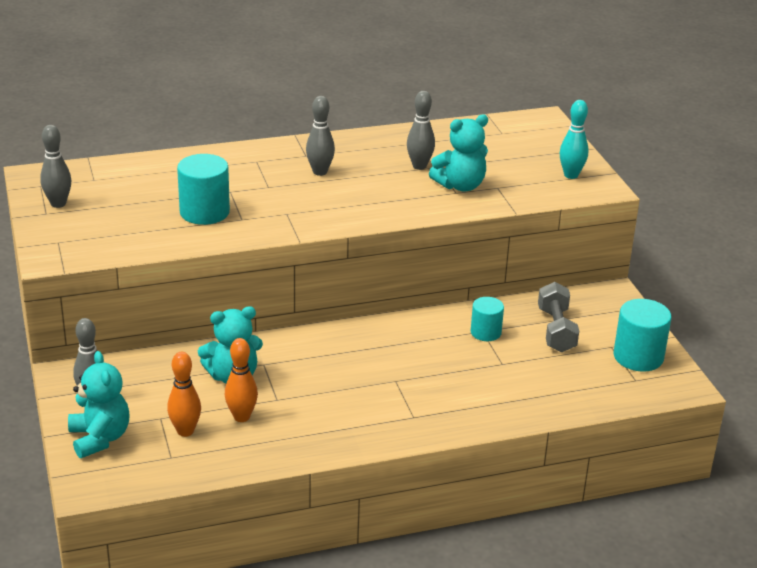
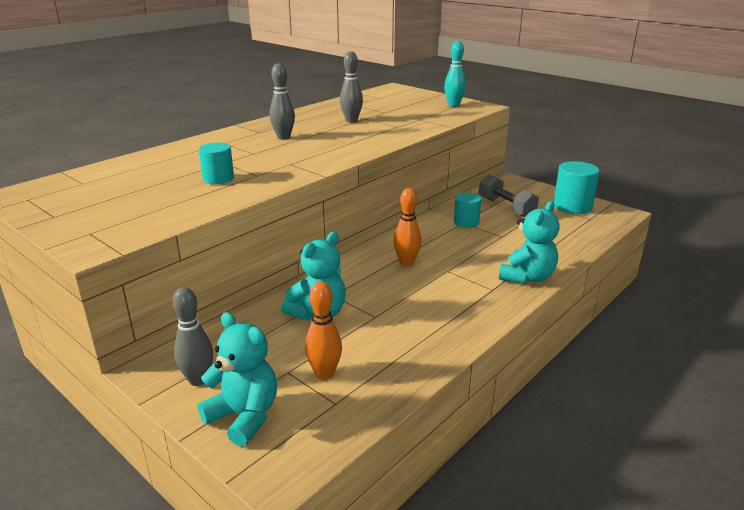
camera: 30 degrees left, 5 degrees down
grey bowling pin [40,125,71,208] -> none
turquoise cylinder [177,154,230,225] -> turquoise cylinder [199,142,234,184], size x0.63
orange bowling pin [225,338,258,422] -> orange bowling pin moved to [393,188,422,267]
turquoise teddy bear [429,114,488,192] -> turquoise teddy bear moved to [499,201,560,284]

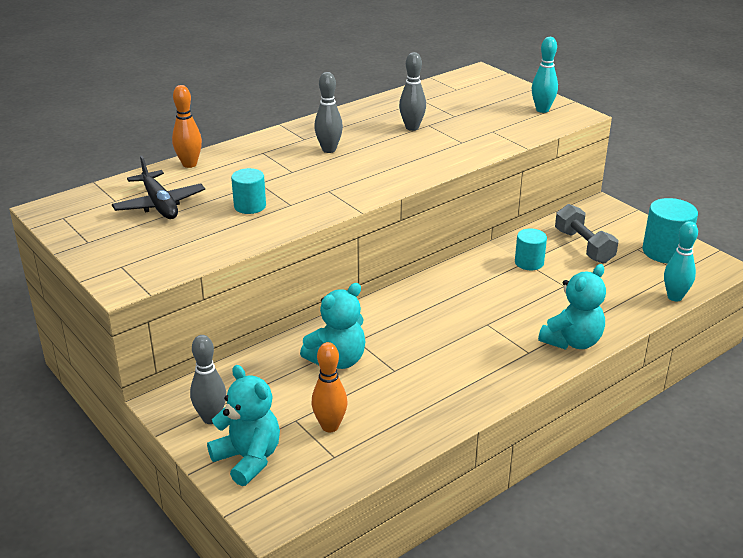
camera: 10 degrees right, 5 degrees up
orange bowling pin [393,188,422,267] -> orange bowling pin moved to [172,85,202,168]
none -> black plane [112,156,205,219]
none -> turquoise bowling pin [664,221,698,301]

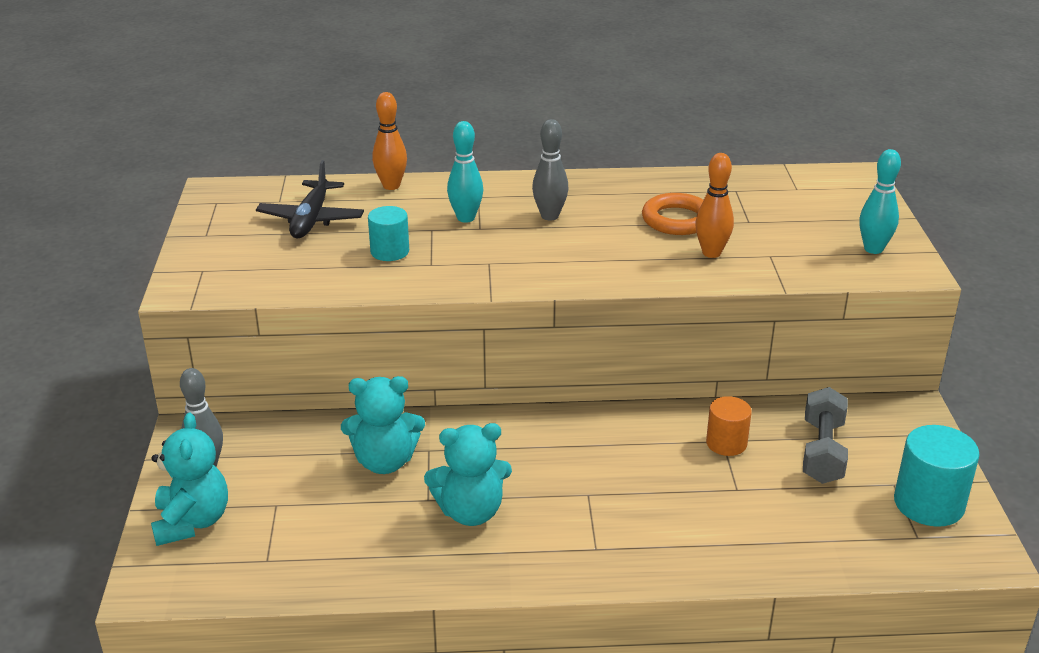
camera: 35 degrees right, 0 degrees up
orange bowling pin [311,342,347,432] -> orange bowling pin moved to [695,153,734,258]
grey bowling pin [399,52,426,131] -> orange ring [642,193,703,235]
turquoise cylinder [515,229,547,270] -> orange cylinder [706,396,752,456]
turquoise teddy bear [538,264,606,350] -> turquoise teddy bear moved to [424,423,512,526]
turquoise bowling pin [664,221,698,301] -> turquoise bowling pin moved to [447,121,483,223]

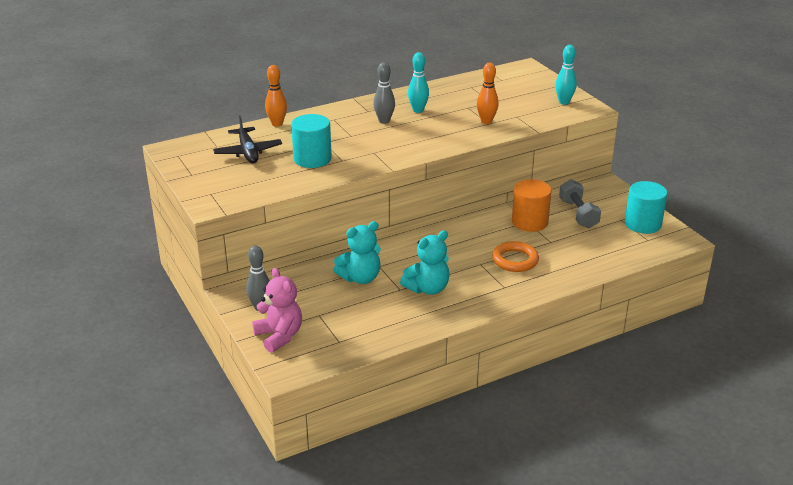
camera: 25 degrees left, 0 degrees up
turquoise teddy bear [151,413,228,546] -> pink teddy bear [252,268,302,353]
turquoise cylinder [368,206,409,261] -> turquoise cylinder [291,114,332,168], size x1.59
turquoise bowling pin [447,121,483,223] -> turquoise bowling pin moved to [408,52,429,113]
orange ring [642,193,703,235] -> orange ring moved to [492,241,539,272]
orange cylinder [706,396,752,456] -> orange cylinder [512,179,552,232], size x1.59

